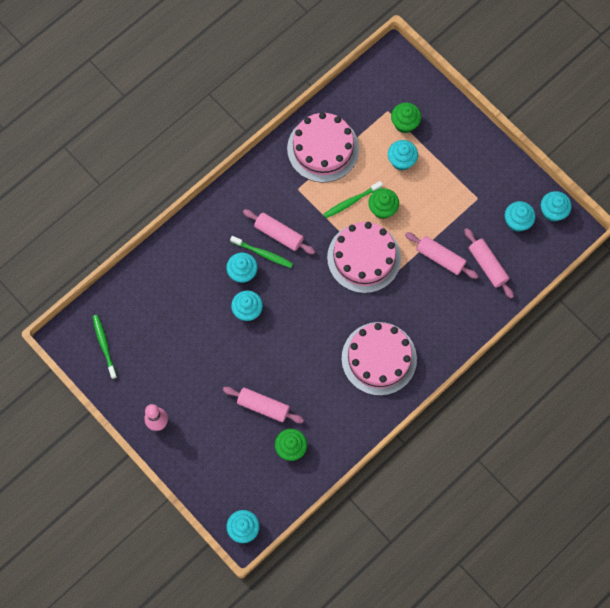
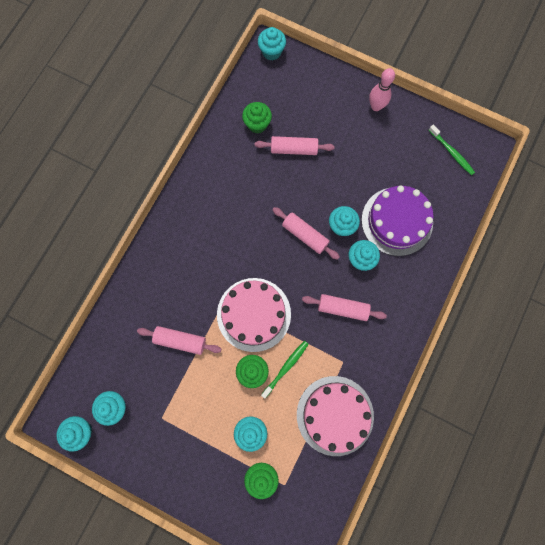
camera: 160 degrees right, 5 degrees up
green toothbrush [230,236,293,268] -> none
pink cake [342,322,417,396] -> none
pink rolling pin [464,228,514,298] -> pink rolling pin moved to [272,207,340,260]
none -> purple cake [361,185,434,256]

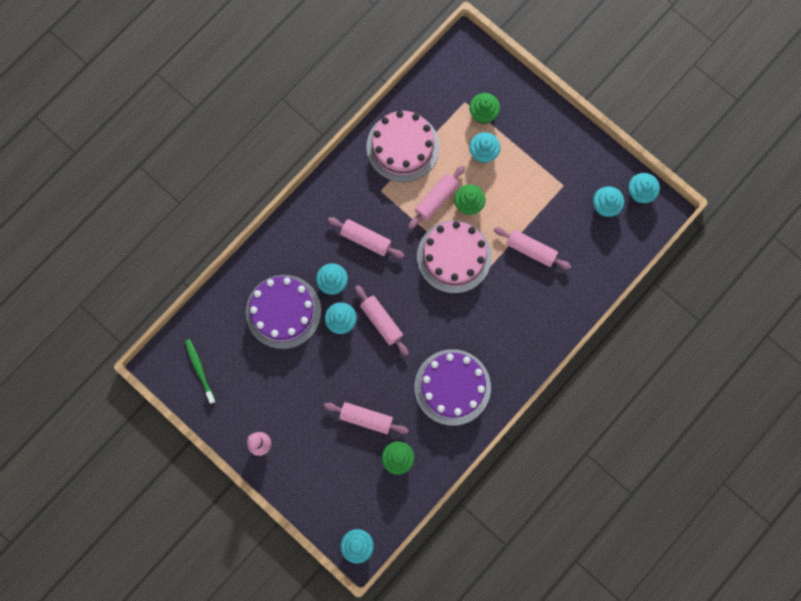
camera: 165 degrees left, 0 degrees up
green toothbrush [261,341,309,399] -> pink rolling pin [408,165,465,229]
none -> purple cake [415,349,491,426]

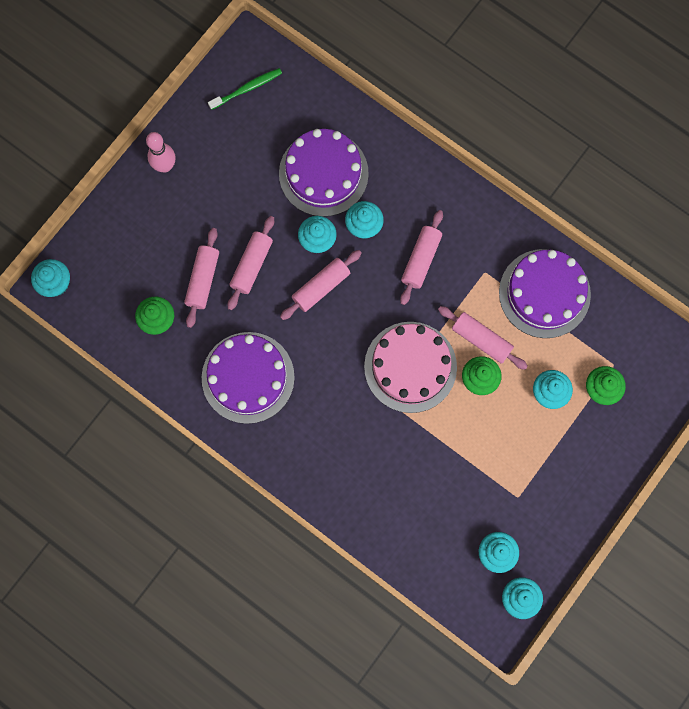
camera: 85 degrees right, 0 degrees up
pink cake [366,111,440,182] -> purple cake [499,249,591,338]
pink rolling pin [494,227,571,270] -> pink rolling pin moved to [228,216,274,310]

